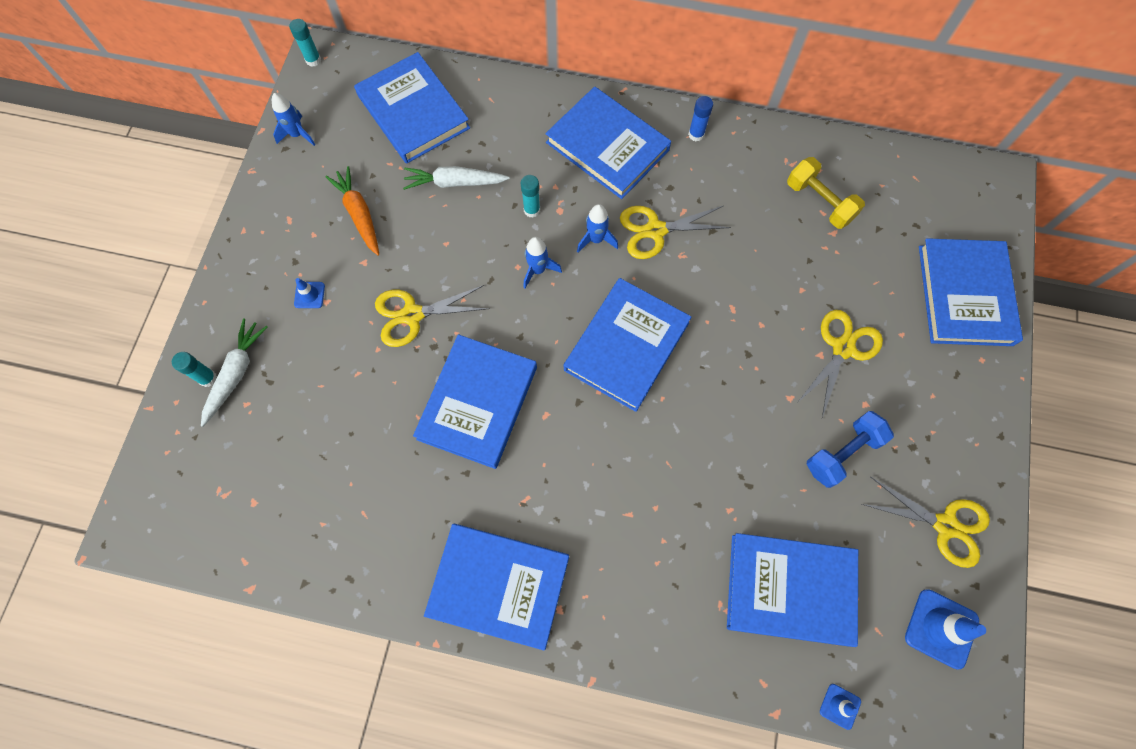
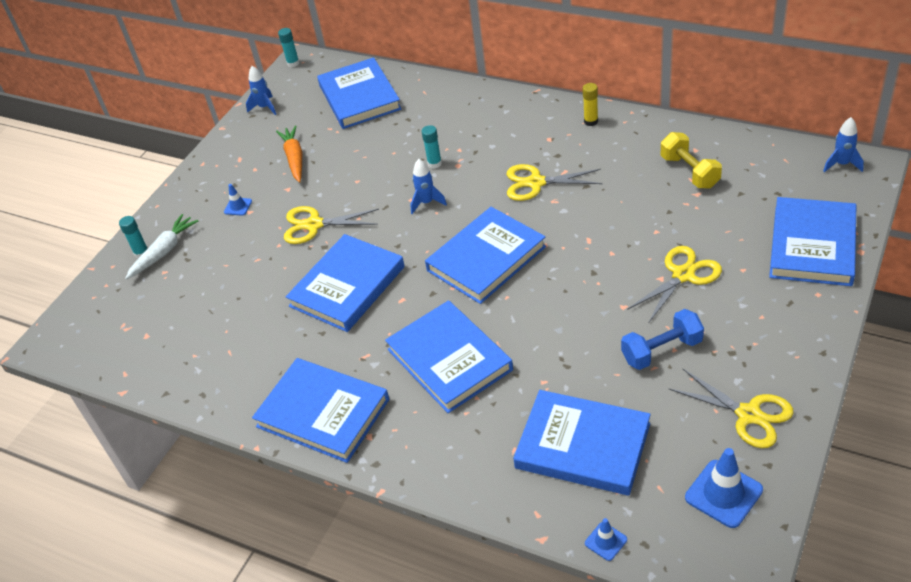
camera: 20 degrees right, 25 degrees down
white carrot [403,166,510,190] -> none
blue book [545,86,671,199] -> blue book moved to [385,300,513,413]
blue rocket [577,204,618,253] -> blue rocket moved to [823,117,864,172]
blue glue stick [688,96,713,142] -> yellow glue stick [582,83,598,126]

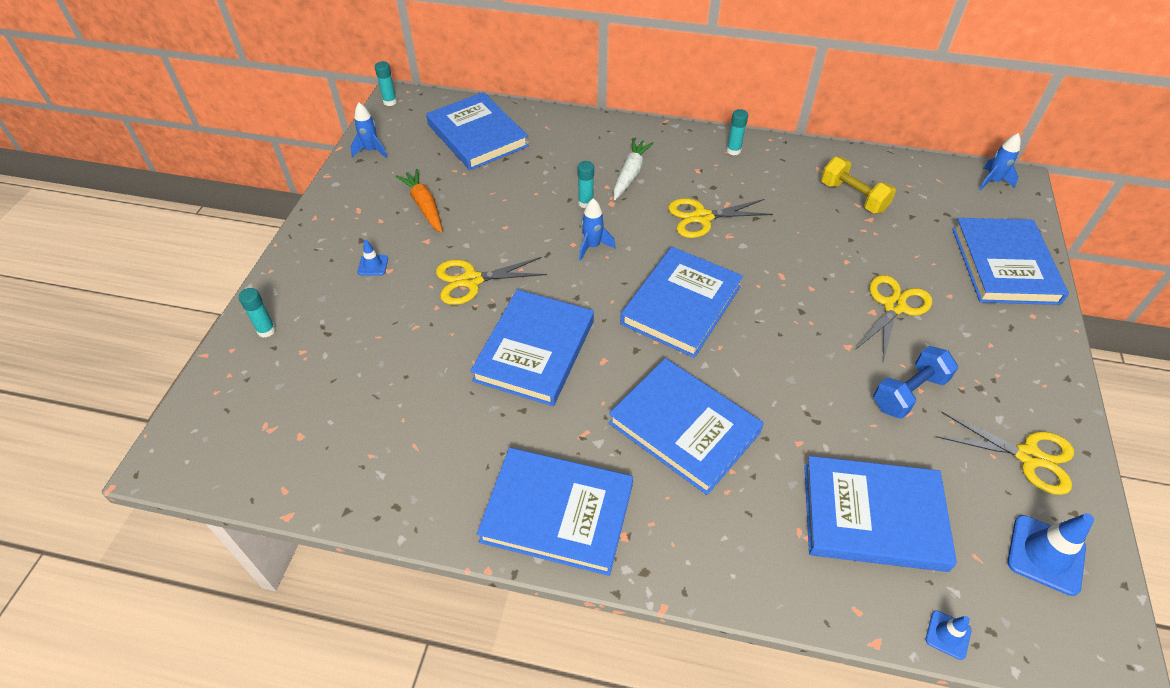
camera: 20 degrees left, 5 degrees up
white carrot [125,214,198,280] -> white carrot moved to [613,138,654,200]
yellow glue stick [582,83,598,126] -> turquoise glue stick [726,109,748,155]

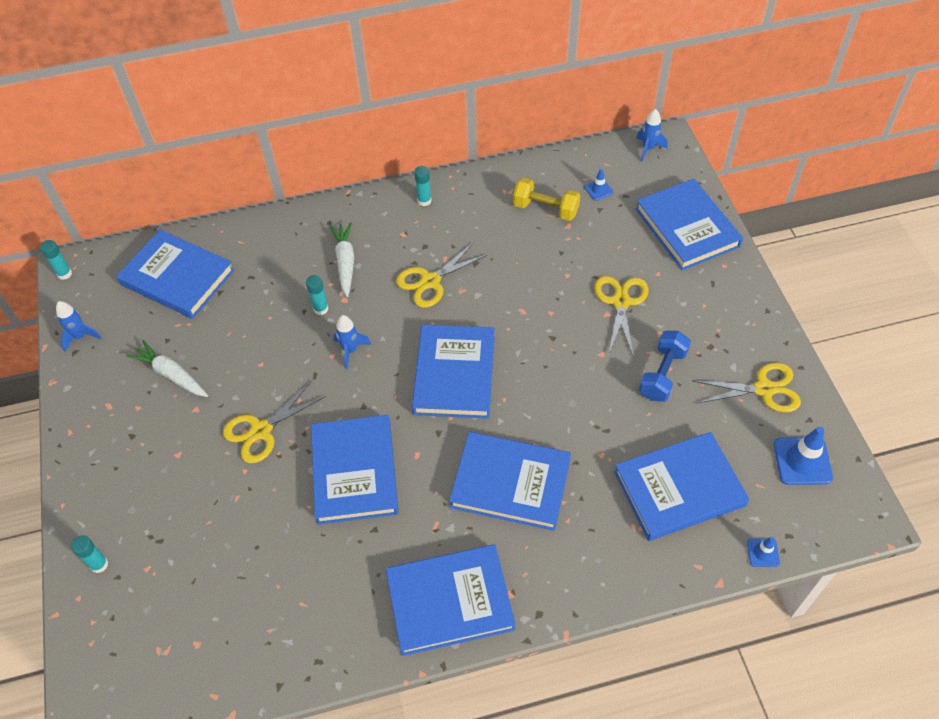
camera: 25 degrees left, 5 degrees up
blue traffic cone [357,240,388,275] -> blue traffic cone moved to [584,169,613,201]
orange carrot [396,169,443,233] -> white carrot [127,340,208,397]

